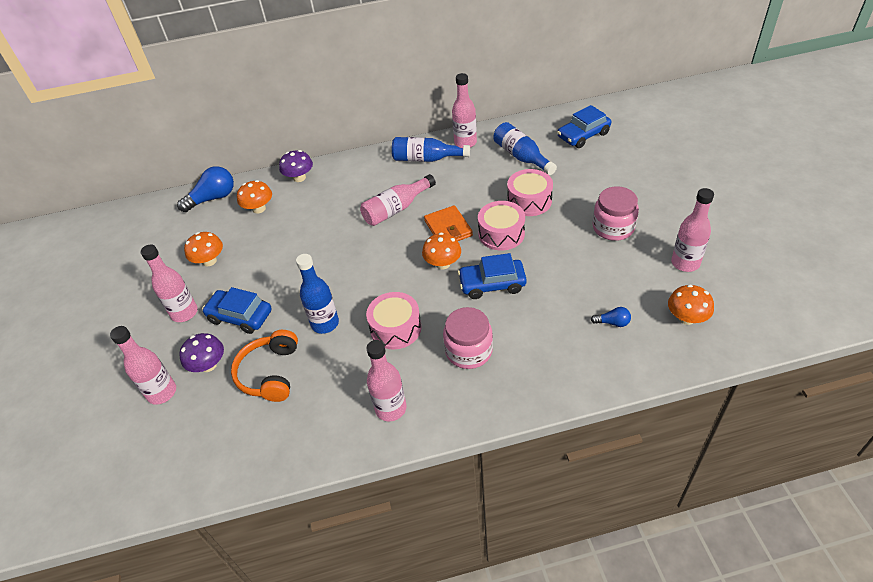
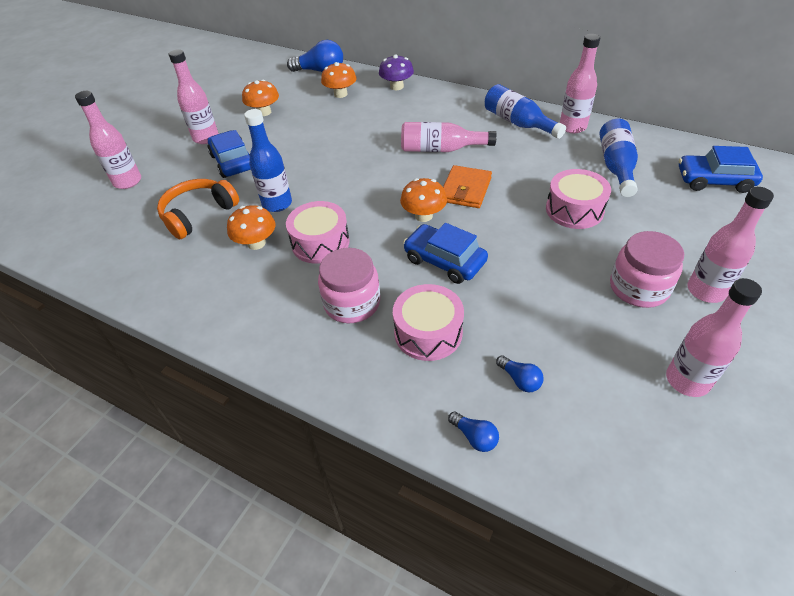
camera: 40 degrees right, 0 degrees up
purple mushroom [179,333,224,372] -> none
pink bottle [367,340,406,421] -> pink bottle moved to [687,187,774,303]
pink drum [478,201,525,250] -> pink drum moved to [393,284,464,361]
orange mushroom [668,284,714,325] -> orange mushroom moved to [227,205,275,250]
none -> blue light bulb [448,411,499,452]

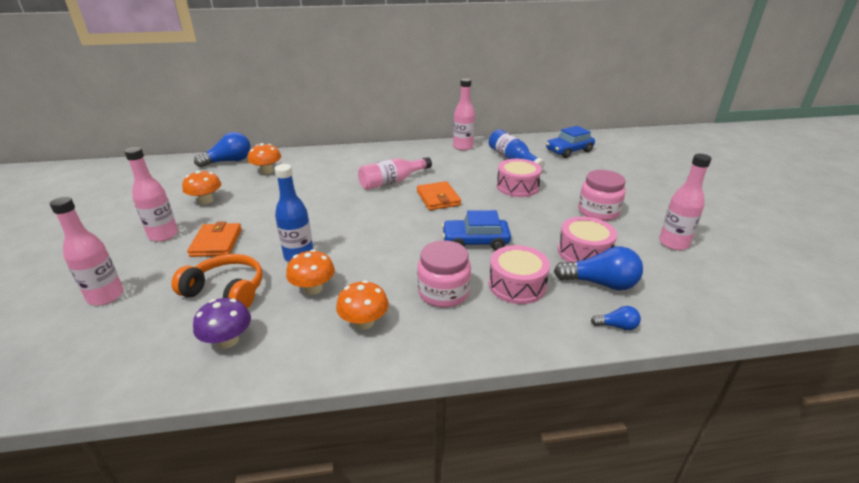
camera: 40 degrees left, 15 degrees down
orange headphones [157,179,239,240] -> orange headphones turned 105 degrees clockwise [171,254,263,309]
blue car [207,130,251,178] -> orange wallet [187,221,242,257]
pink drum [286,201,350,264] -> pink drum moved to [558,217,617,263]
purple mushroom [379,55,414,90] -> purple mushroom moved to [193,298,251,349]
orange mushroom [400,178,447,222] -> orange mushroom moved to [336,280,389,330]
blue bottle [485,84,566,139] -> none
blue light bulb [496,355,543,392] -> blue light bulb [554,246,643,291], size x1.99
pink bottle [687,187,774,303] -> none

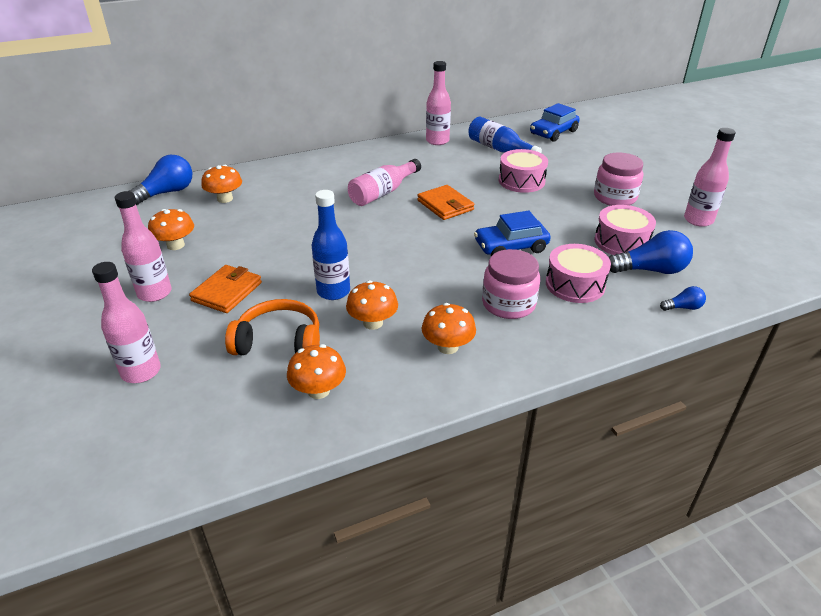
camera: 15 degrees left, 5 degrees up
orange wallet [187,221,242,257] -> orange wallet turned 45 degrees clockwise [189,265,262,313]
purple mushroom [193,298,251,349] -> orange mushroom [287,344,346,399]

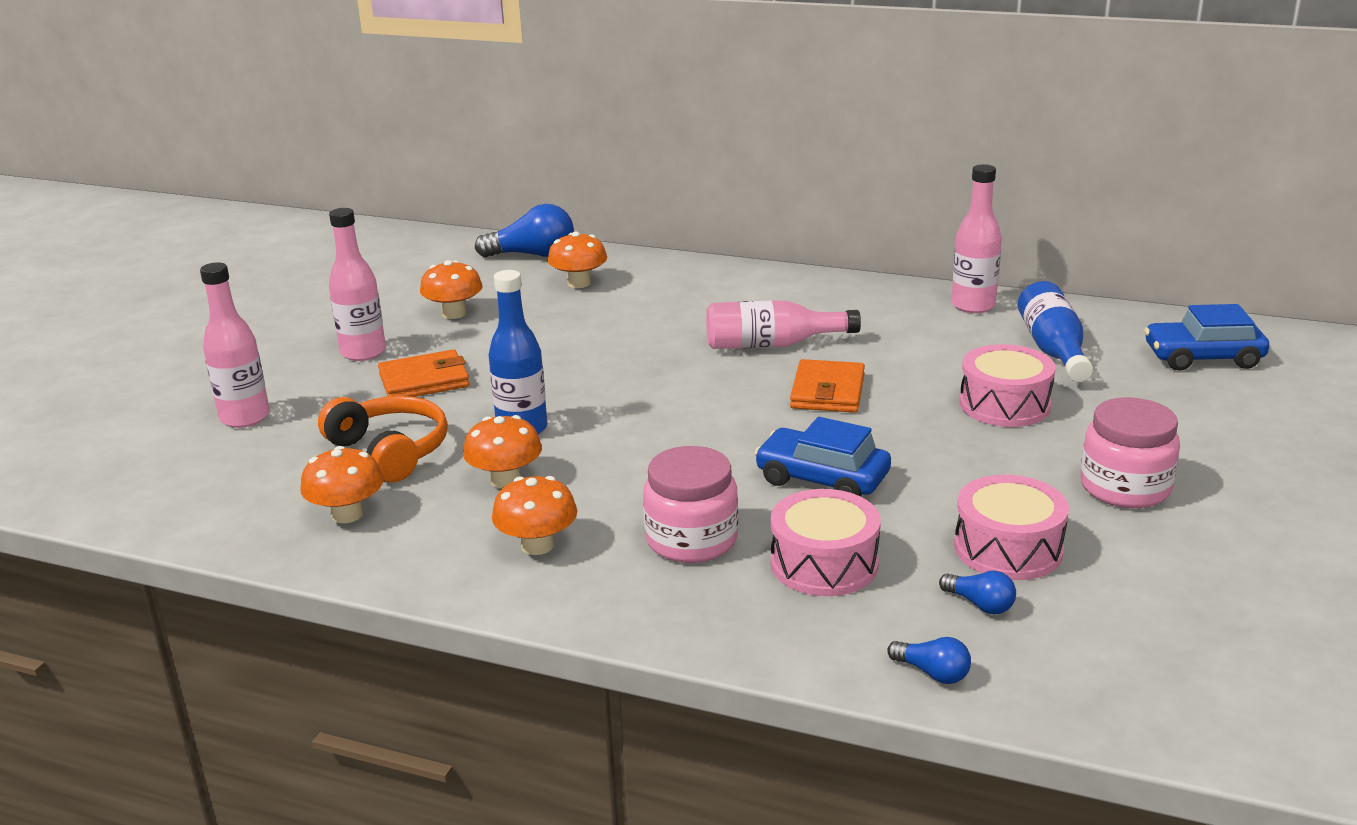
camera: 45 degrees right, 10 degrees down
blue light bulb [609,230,693,274] -> blue light bulb [939,571,1016,614], size x0.50
pink bottle [684,128,736,227] -> none

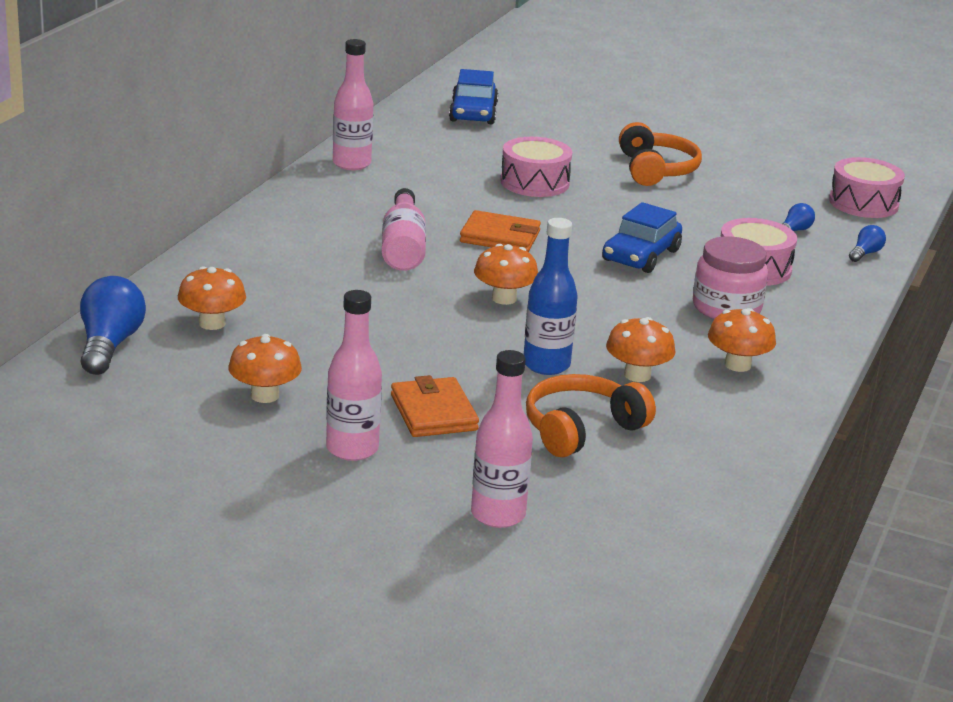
camera: 90 degrees left, 0 degrees up
orange mushroom [300,446,384,523] -> orange mushroom moved to [474,244,538,305]
pink drum [954,475,1069,580] -> pink drum moved to [829,157,905,218]
blue bottle [1018,281,1093,382] -> none
pink jar [1080,397,1180,508] -> orange headphones [619,122,702,186]

